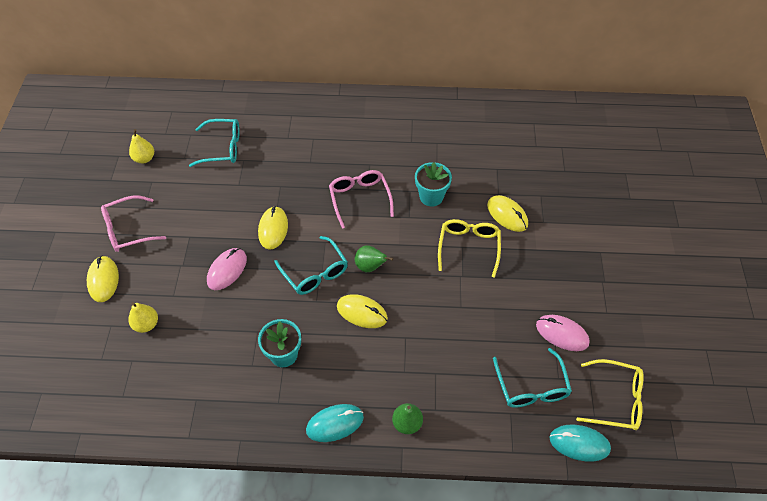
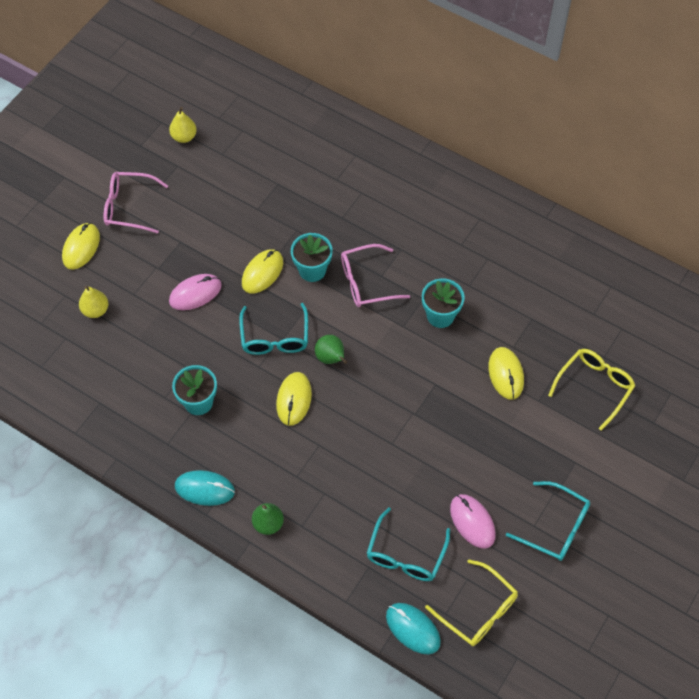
camera: 30 degrees right, 5 degrees up
turquoise glasses [189,119,240,167] -> turquoise glasses moved to [506,481,590,561]
pink glasses [329,170,394,229] -> pink glasses turned 120 degrees counterclockwise [341,244,410,307]
yellow mouse [337,294,388,328] -> yellow mouse turned 45 degrees clockwise [276,372,312,426]
yellow glasses [438,219,501,278] -> yellow glasses moved to [548,349,635,431]
none -> turquoise flower pot [291,233,333,282]

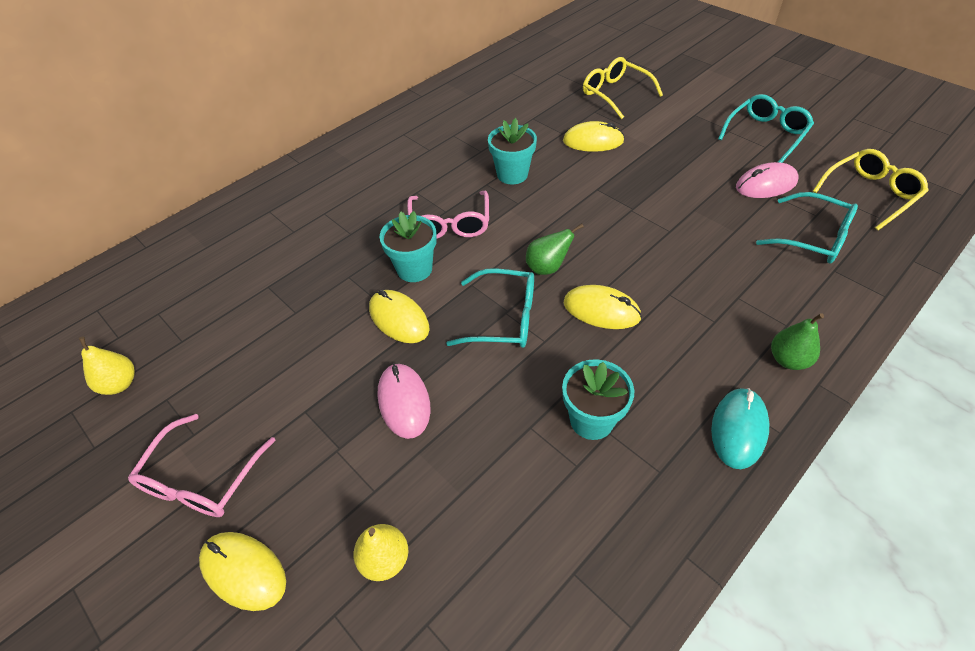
camera: 75 degrees left, 10 degrees down
turquoise mouse [386,603,441,654] -> none

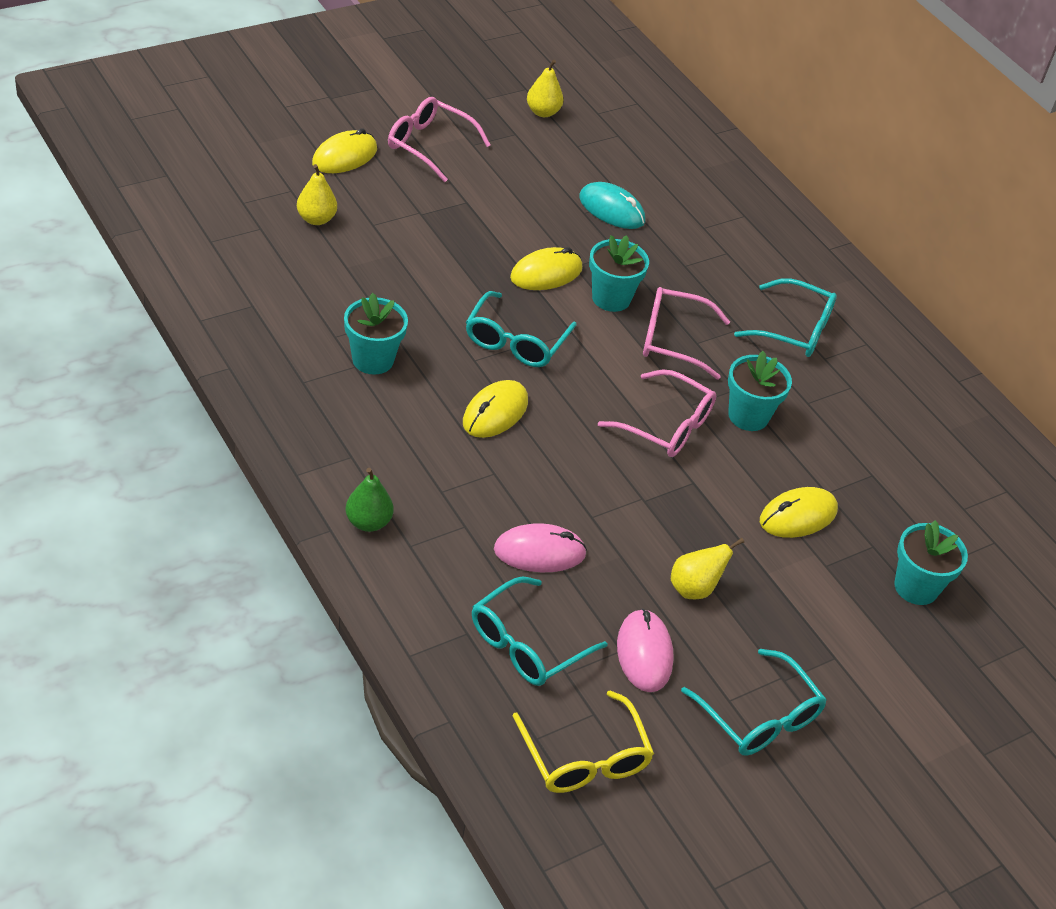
camera: 95 degrees right, 5 degrees down
pink mouse [377,363,430,439] -> pink mouse moved to [494,523,587,572]
green pear [526,224,584,275] -> none
yellow mouse [563,121,625,152] -> yellow mouse turned 45 degrees clockwise [760,487,838,538]
yellow glasses [583,57,663,119] -> turquoise flower pot [894,520,968,605]
turquoise mouse [711,388,769,469] -> turquoise mouse moved to [579,182,645,229]
none -> pink glasses [598,369,716,457]
none -> yellow pear [671,538,744,599]
none -> turquoise glasses [734,278,837,357]

